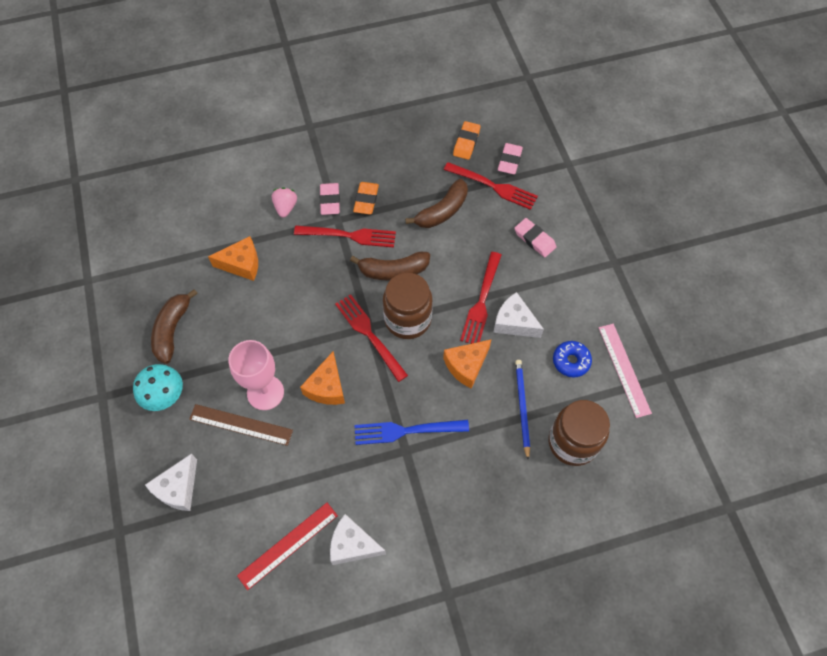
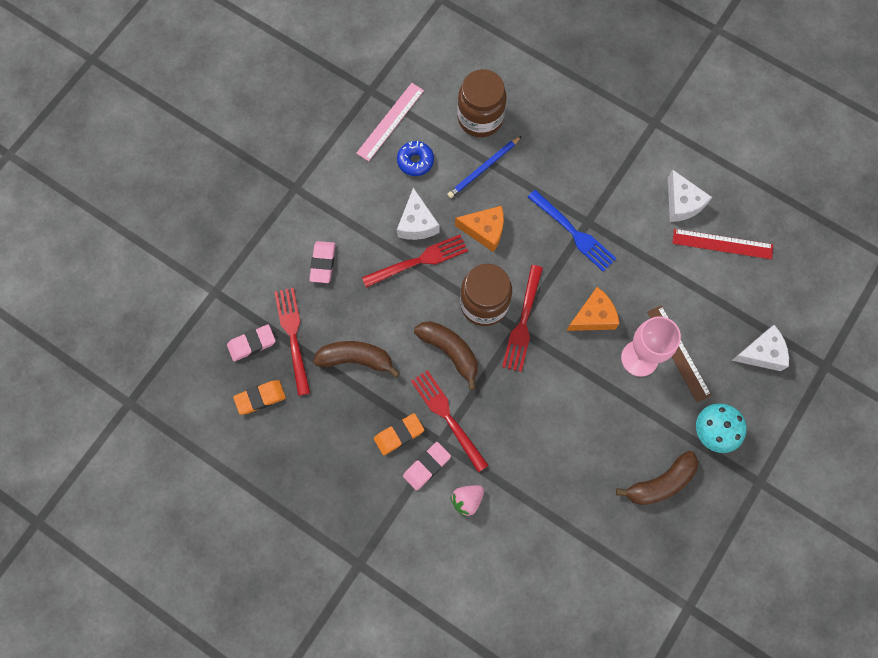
camera: 130 degrees left, 10 degrees up
orange cheese [208,236,258,281] -> none

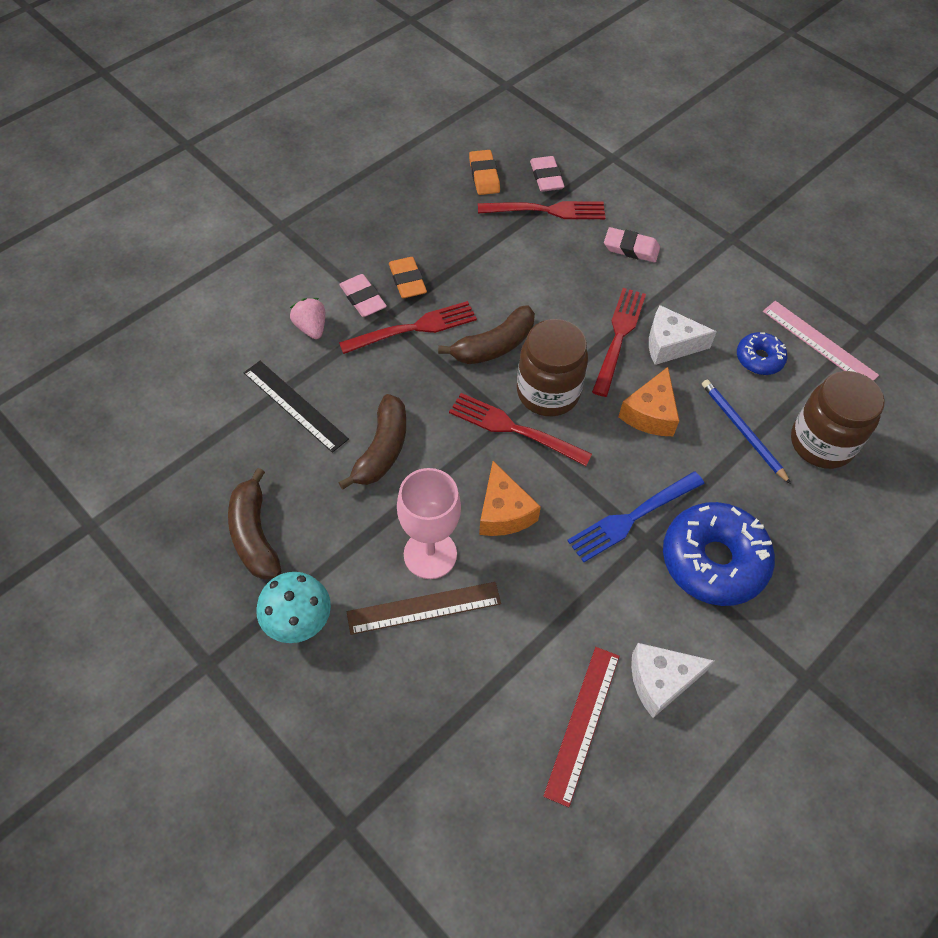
camera: 100 degrees right, 15 degrees down
brown banana [313,341,400,378] -> brown banana moved to [338,394,406,490]
red fork [362,234,468,288] -> red fork turned 150 degrees counterclockwise [592,288,646,397]
white cheese [731,325,789,371] -> none
none -> black ruler [244,361,349,453]
none -> blue donut [663,502,775,606]

